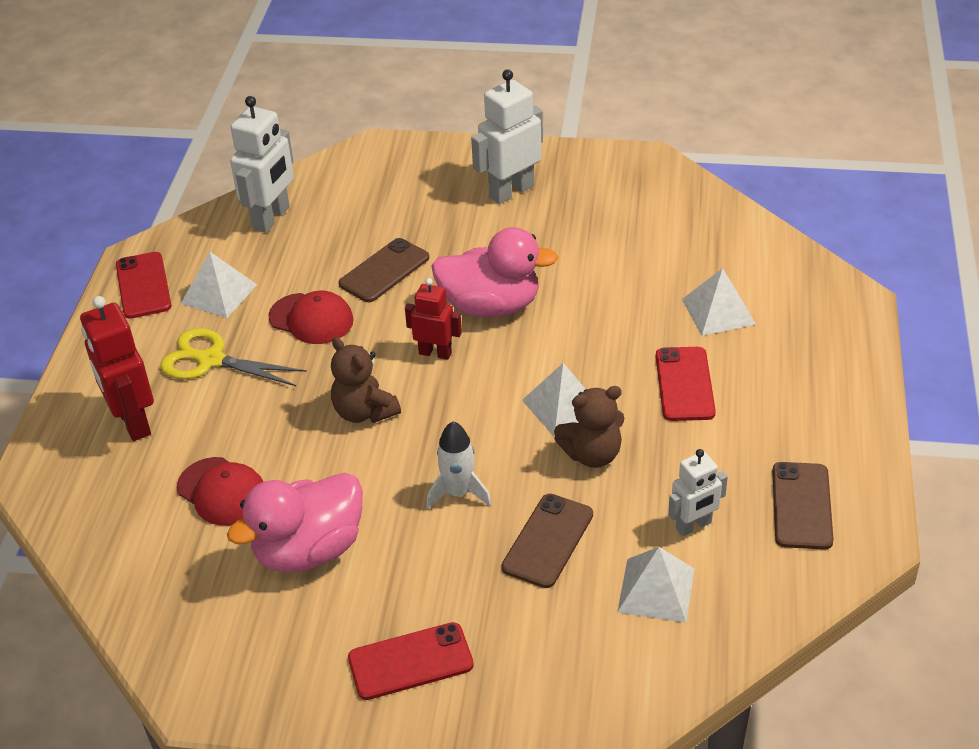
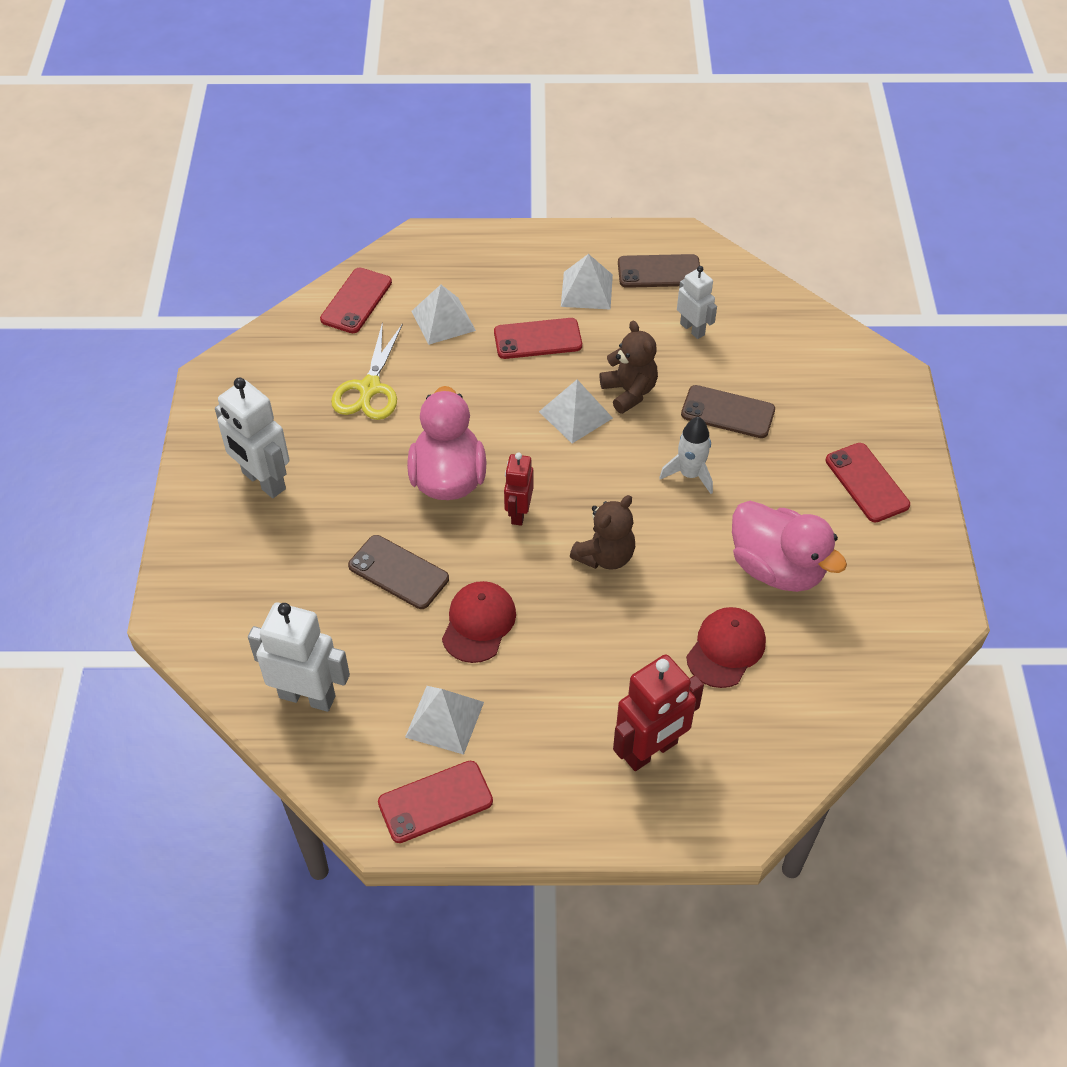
camera: 100 degrees left, 10 degrees up
yellow scissors [160,328,307,386] -> yellow scissors moved to [331,322,403,420]
white pyramid [617,547,694,623] -> white pyramid moved to [561,254,613,310]
none -> red phone [320,268,392,333]

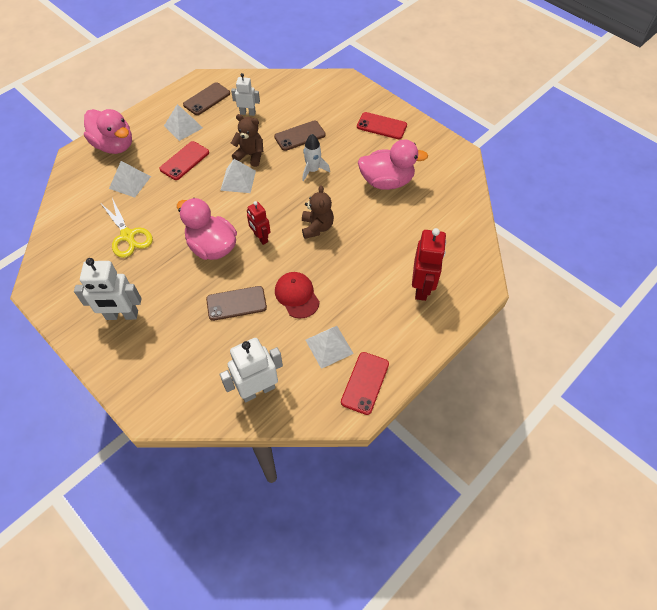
camera: 45 degrees left, 5 degrees up
red phone [320,268,392,333] -> none
red cap [686,607,766,688] -> none
none -> pink duck [84,109,132,154]

